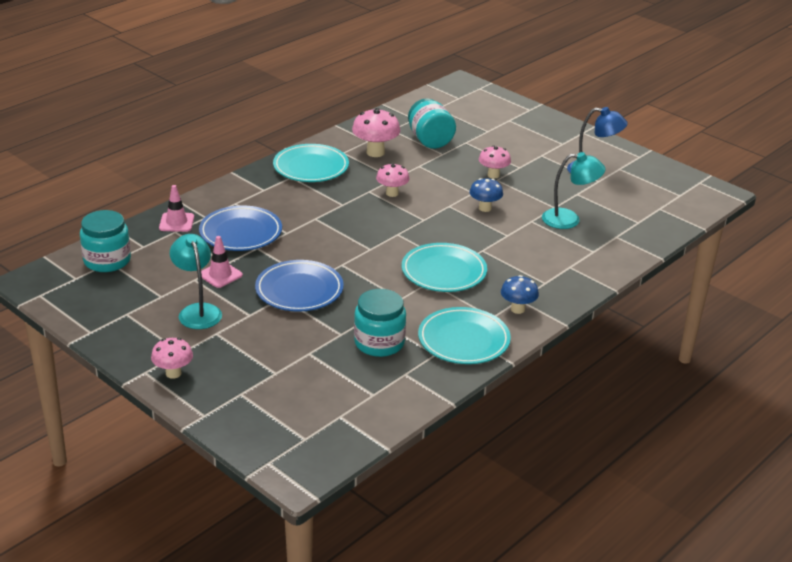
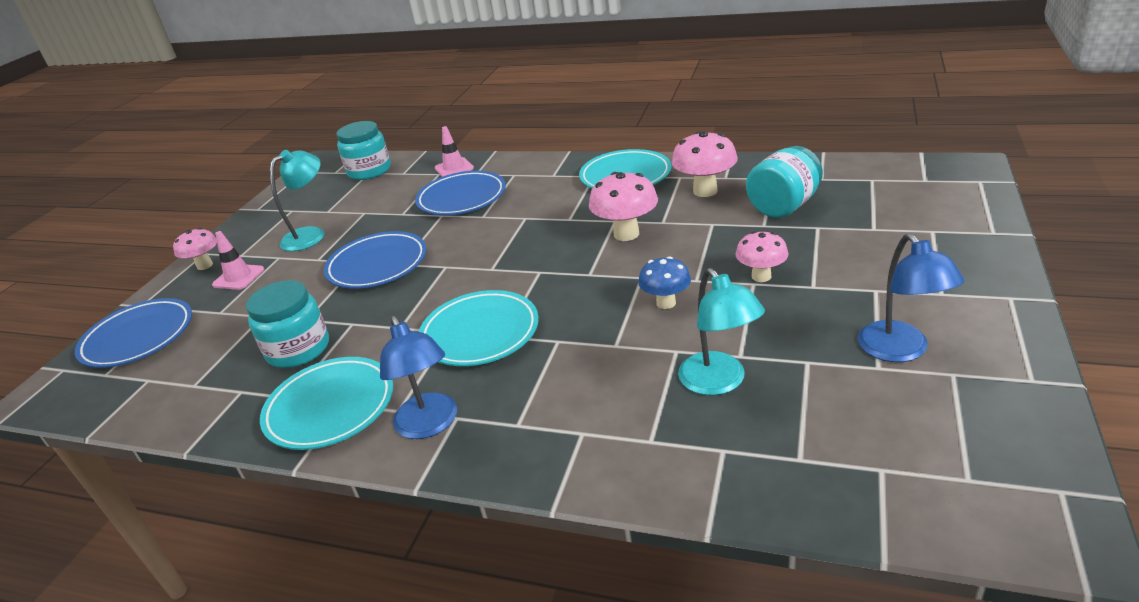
camera: 70 degrees right, 0 degrees up
pink traffic cone [201,236,243,288] -> pink traffic cone moved to [212,231,264,290]
pink mushroom [376,163,410,197] -> pink mushroom [589,172,658,241], size x1.52
blue mushroom [501,275,539,314] -> blue lamp [380,316,457,439]
none -> blue plate [75,298,192,368]

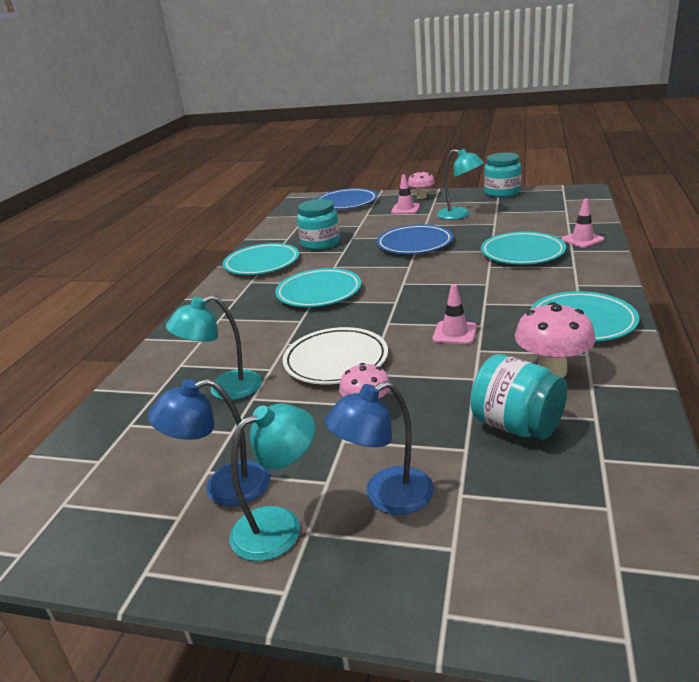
camera: 85 degrees right, 5 degrees down
turquoise jar [337,121,391,180] -> turquoise jar moved to [484,153,522,197]
blue lamp [380,316,457,439] -> blue lamp moved to [324,381,434,515]
blue plate [415,171,506,215] -> turquoise plate [481,232,566,264]
pink mushroom [589,172,658,241] -> pink traffic cone [433,284,477,344]
blue mushroom [638,256,691,309] -> white plate [283,327,388,385]
none -> turquoise lamp [229,404,315,561]

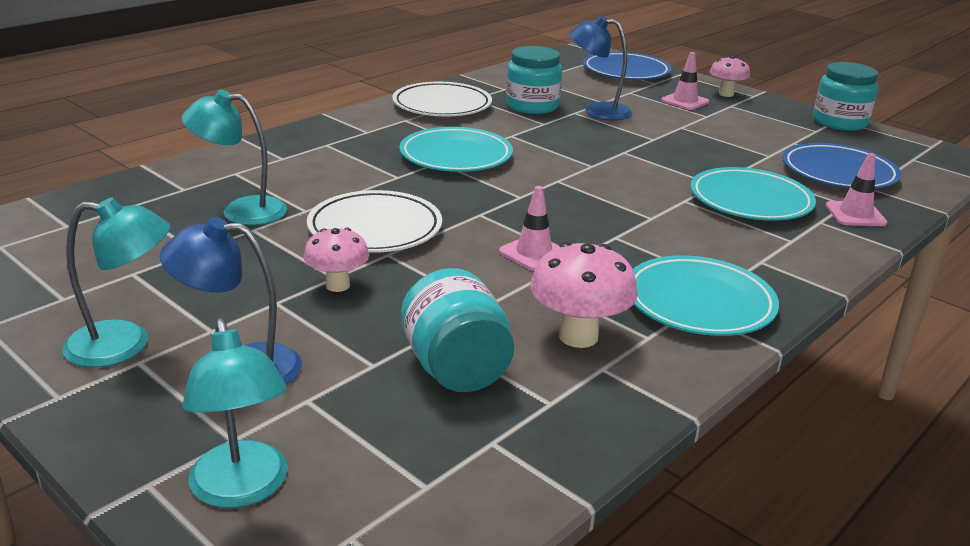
camera: 25 degrees right, 0 degrees up
blue lamp [148,379,270,506] -> blue lamp moved to [569,16,632,121]
turquoise plate [223,243,299,275] -> white plate [392,82,492,116]
blue plate [377,224,453,254] -> blue plate moved to [782,143,901,189]
turquoise lamp [437,148,484,220] -> turquoise lamp moved to [182,318,288,508]

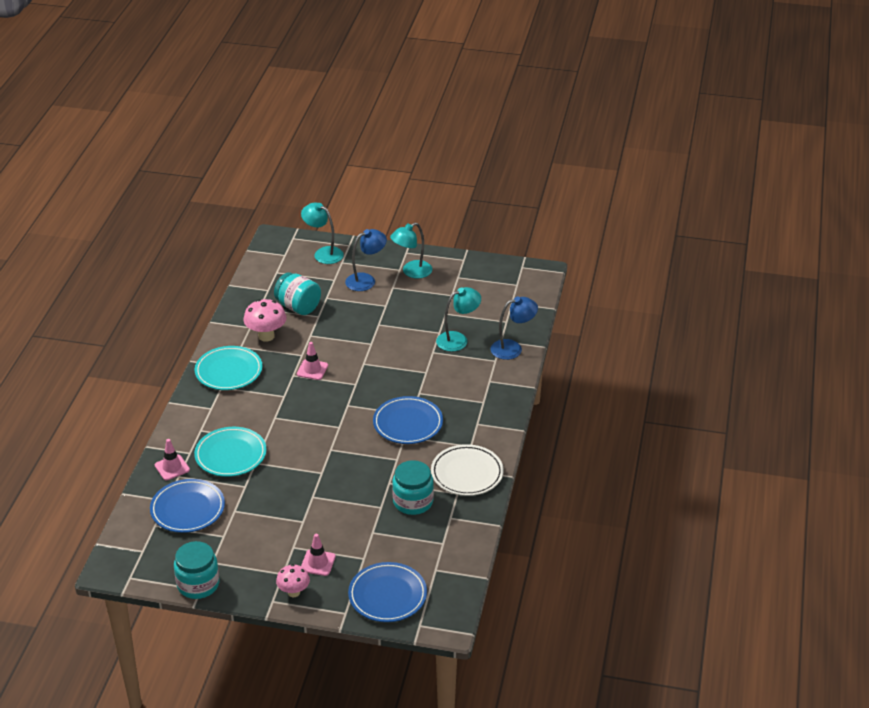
camera: 150 degrees right, 10 degrees up
pink mushroom [304,228,369,292] -> none
white plate [307,190,442,253] -> none
turquoise plate [399,127,513,172] -> blue plate [373,396,443,444]
blue lamp [569,16,632,121] -> blue lamp moved to [490,297,538,360]

